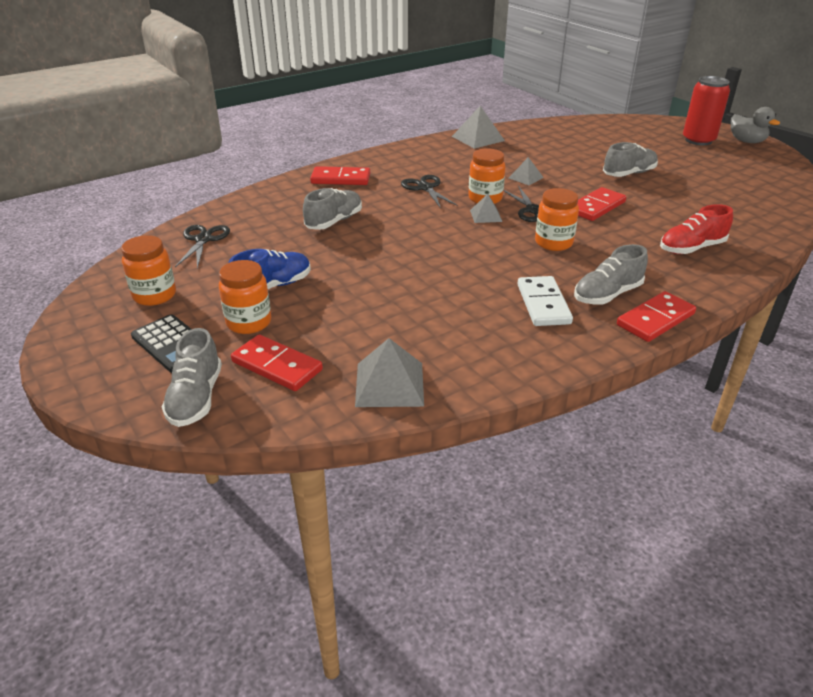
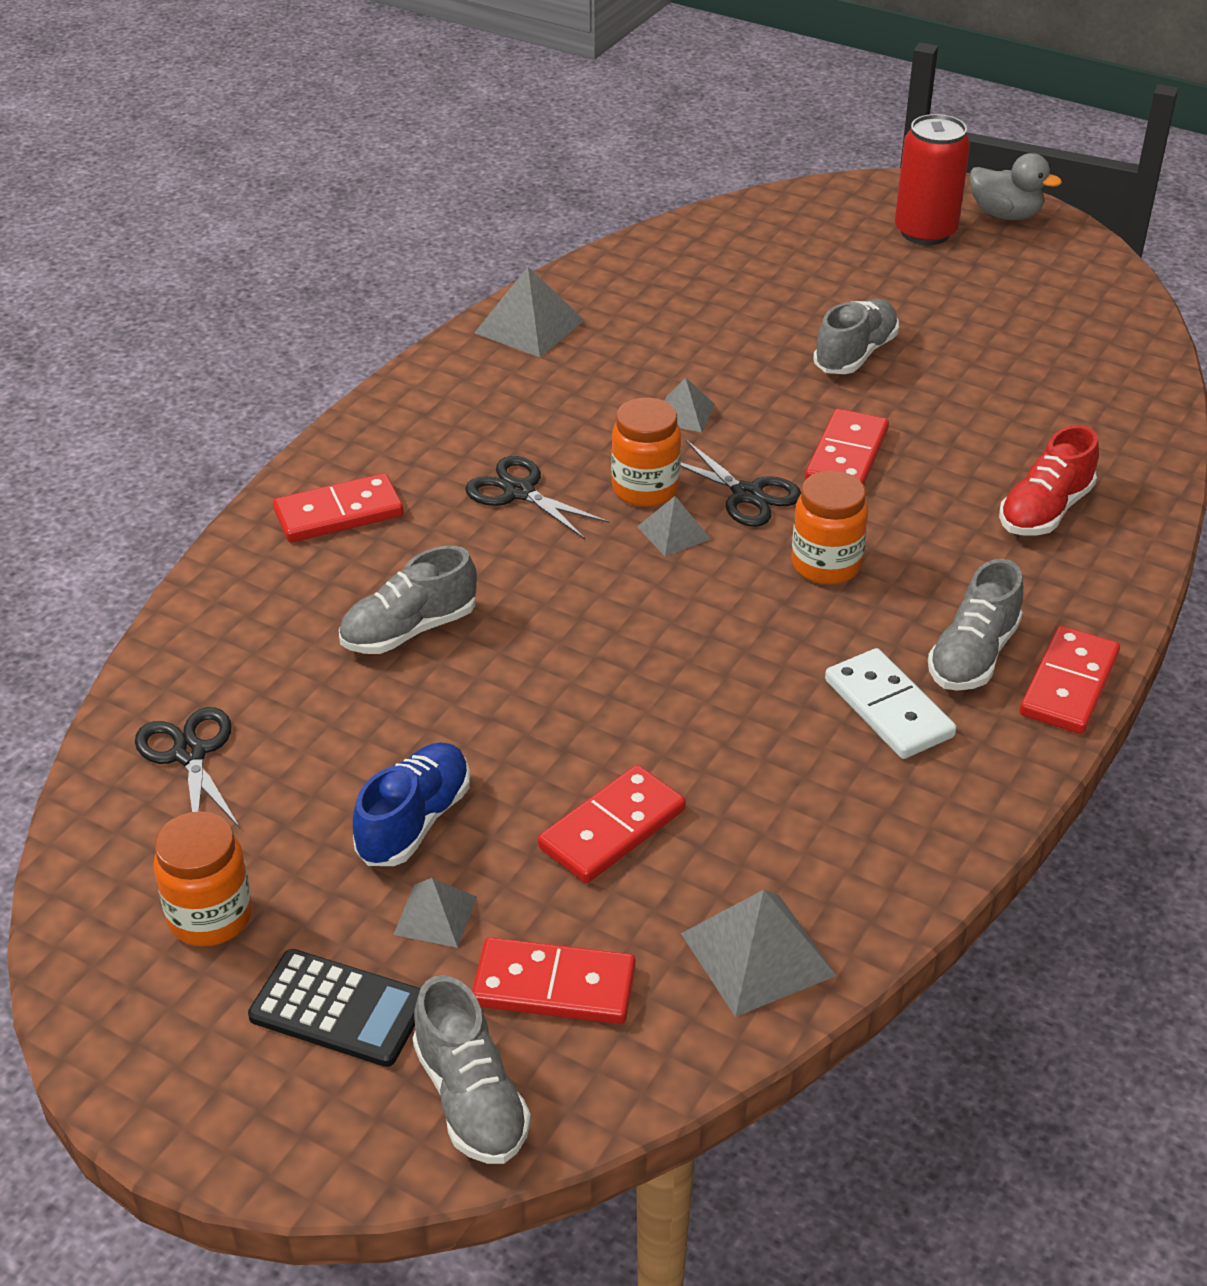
camera: 25 degrees left, 5 degrees up
orange jar [219,260,271,334] -> grey pyramid [393,878,477,948]
grey shoe [303,188,362,230] -> grey shoe turned 135 degrees counterclockwise [339,546,477,654]
none -> red domino [538,765,686,883]

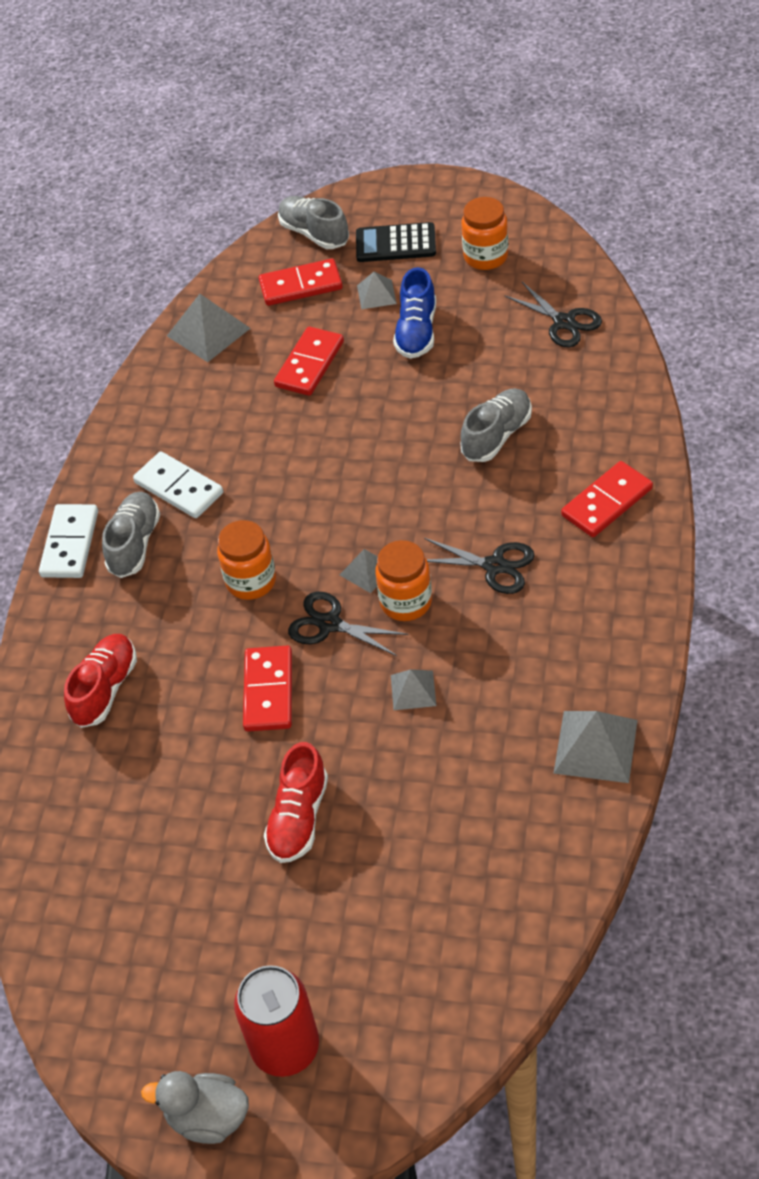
camera: 165 degrees right, 10 degrees up
grey shoe [813,299,899,374] -> red shoe [264,742,328,863]
red domino [1020,626,1120,734] -> white domino [39,504,98,578]

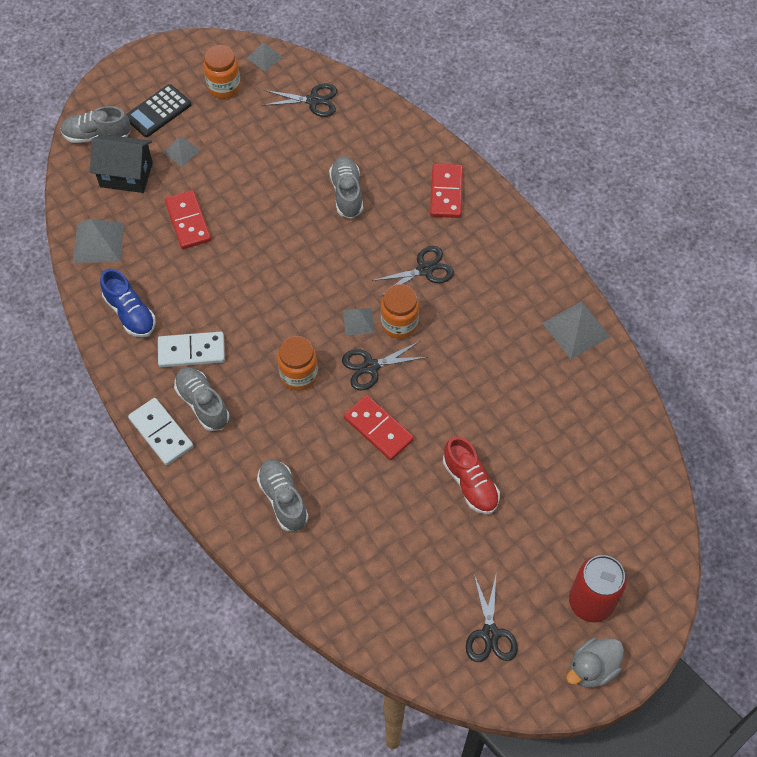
camera: 50 degrees left, 10 degrees up
red shoe [64,634,137,728] -> grey shoe [257,459,308,531]
red domino [259,259,343,306] -> black house [90,134,153,193]
grey pyramid [391,669,436,710] -> grey pyramid moved to [247,42,283,72]
blue shoe [393,267,436,359] -> blue shoe moved to [100,269,156,337]
none -> black scissors [466,575,518,662]

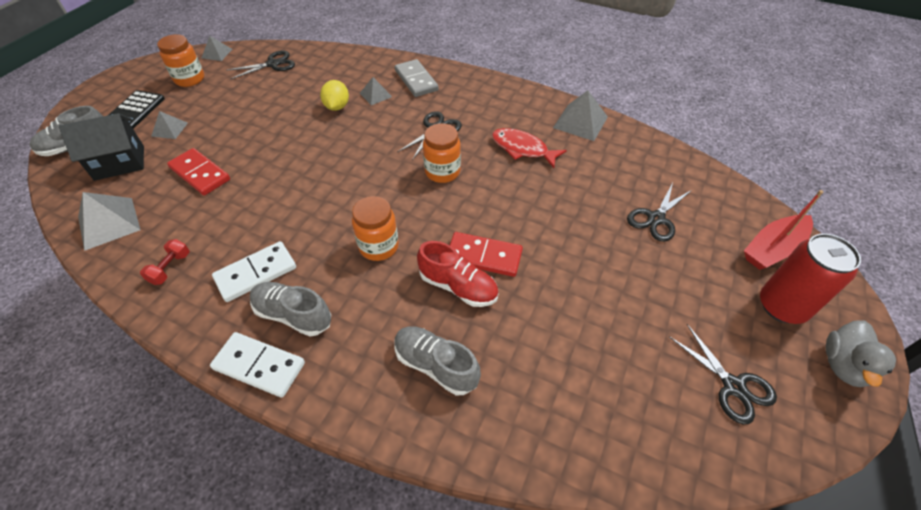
camera: 30 degrees left, 10 degrees down
blue shoe [100,269,156,337] -> red dumbbell [140,239,190,285]
grey shoe [329,156,363,219] -> yellow lemon [320,80,349,111]
black scissors [342,341,428,390] -> black scissors moved to [627,183,692,242]
grey pyramid [343,308,374,335] -> grey pyramid moved to [359,77,392,105]
red domino [430,163,463,218] -> grey domino [395,59,439,97]
red shoe [443,436,500,514] -> red shoe moved to [417,241,499,307]
none -> red fish [492,128,567,168]
none -> red boat [744,190,823,270]

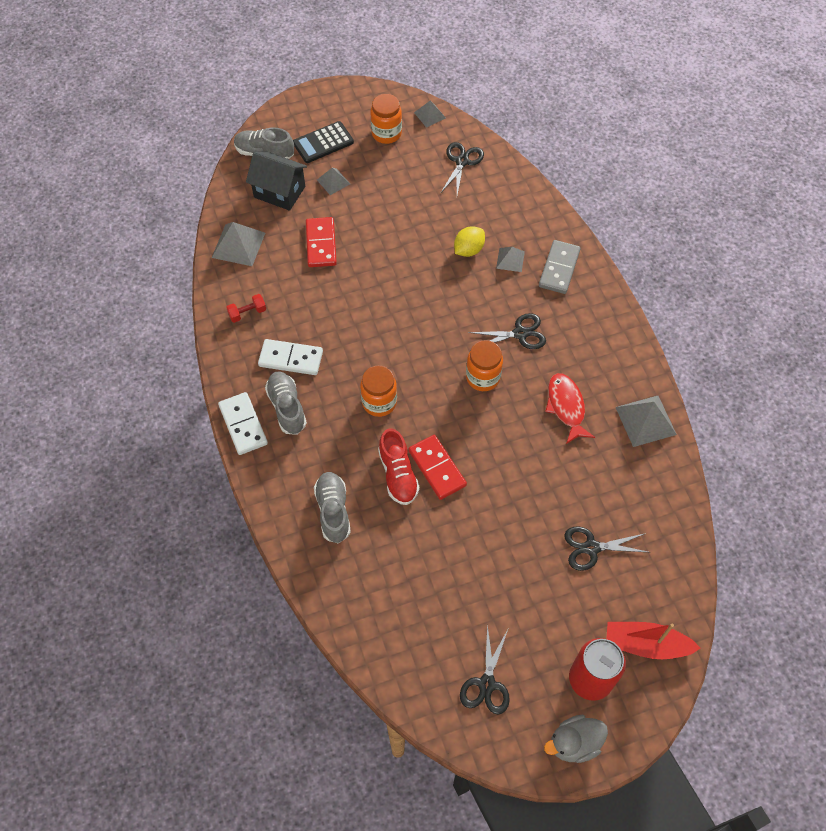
camera: 45 degrees right, 10 degrees up
black scissors [228,50,295,79] -> black scissors turned 90 degrees counterclockwise [440,142,484,195]

